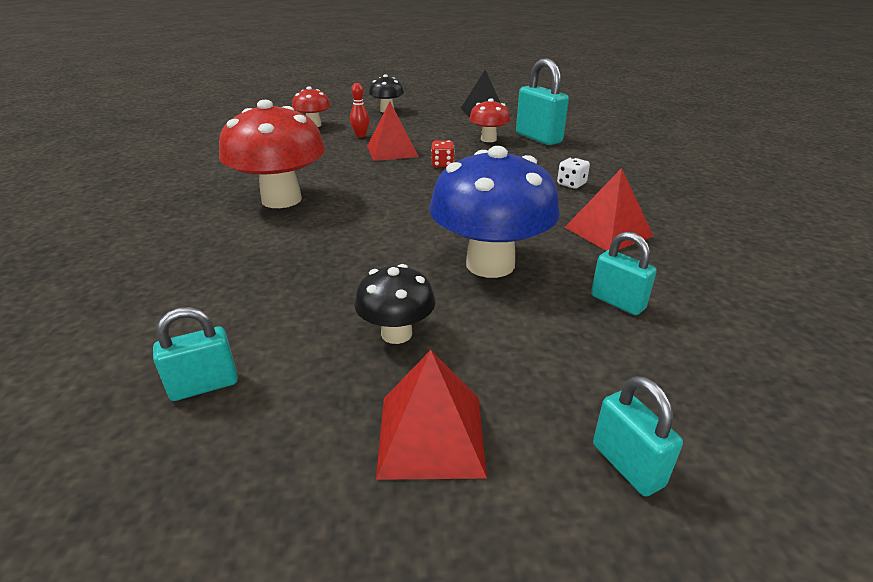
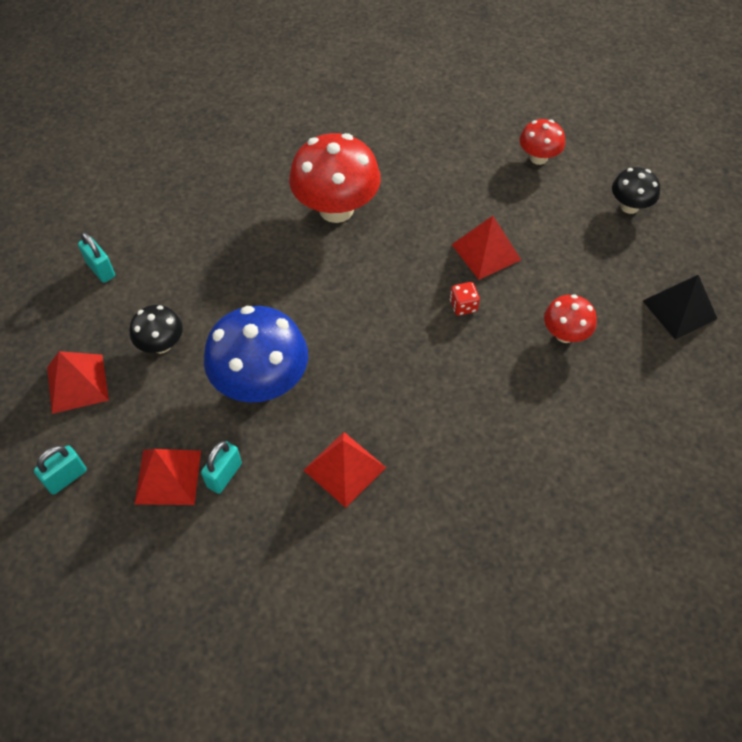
camera: 75 degrees right, 25 degrees up
red bowling pin [350,83,370,138] -> none
turquoise padlock [516,58,569,145] -> none
white dice [557,157,590,189] -> none
none -> red pyramid [135,449,201,505]

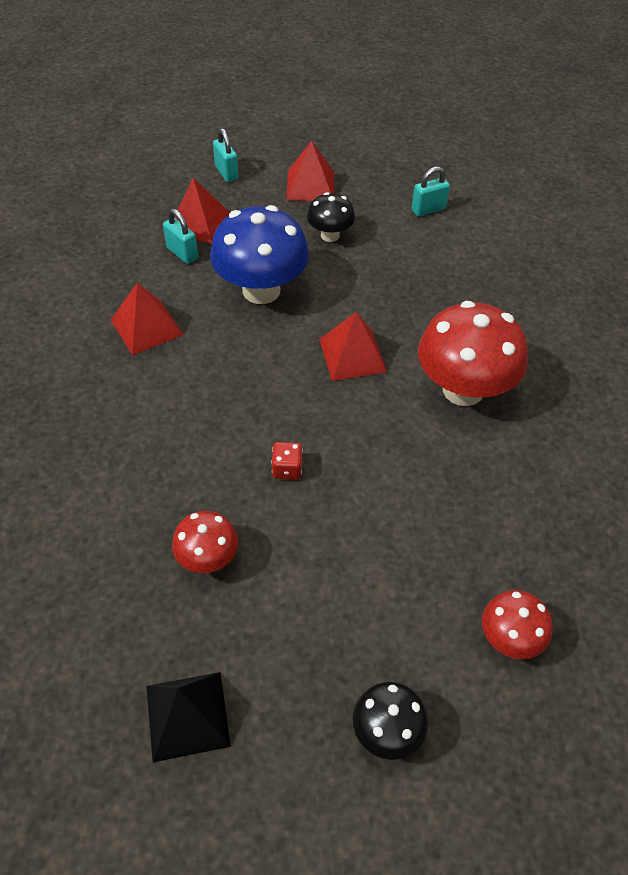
camera: 105 degrees right, 5 degrees down
red pyramid [452,216,521,280] -> red pyramid moved to [319,312,387,381]

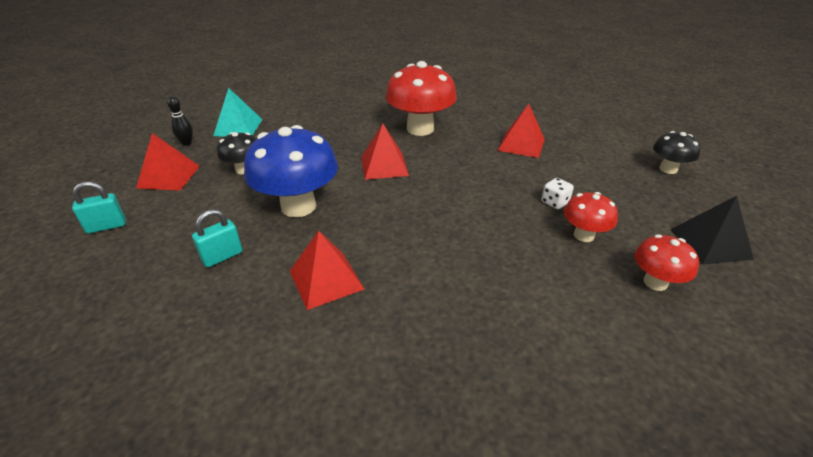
camera: 85 degrees left, 15 degrees down
red pyramid [174,178,230,244] -> red pyramid moved to [498,104,545,158]
red dice [271,442,303,479] -> none
turquoise padlock [412,167,450,216] -> turquoise pyramid [213,88,263,136]
red mushroom [482,590,553,659] -> red mushroom moved to [634,234,699,291]
none -> black bowling pin [167,96,193,145]
none -> white dice [542,178,574,209]

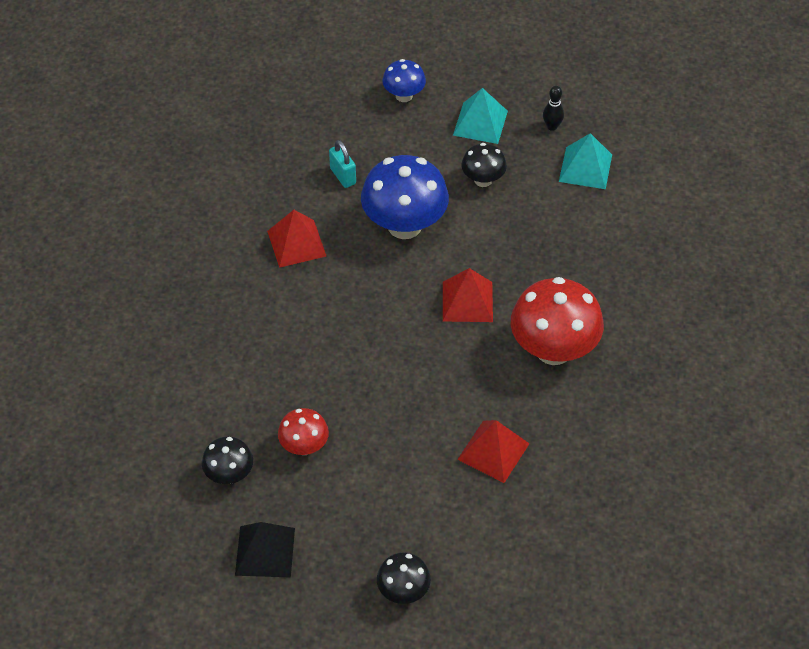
camera: 100 degrees right, 15 degrees up
turquoise padlock [72,181,126,234] -> blue mushroom [382,59,426,102]
red pyramid [136,133,200,191] -> turquoise pyramid [453,88,508,144]
white dice [542,178,574,209] -> none
red mushroom [634,234,699,291] -> black mushroom [202,436,253,484]

